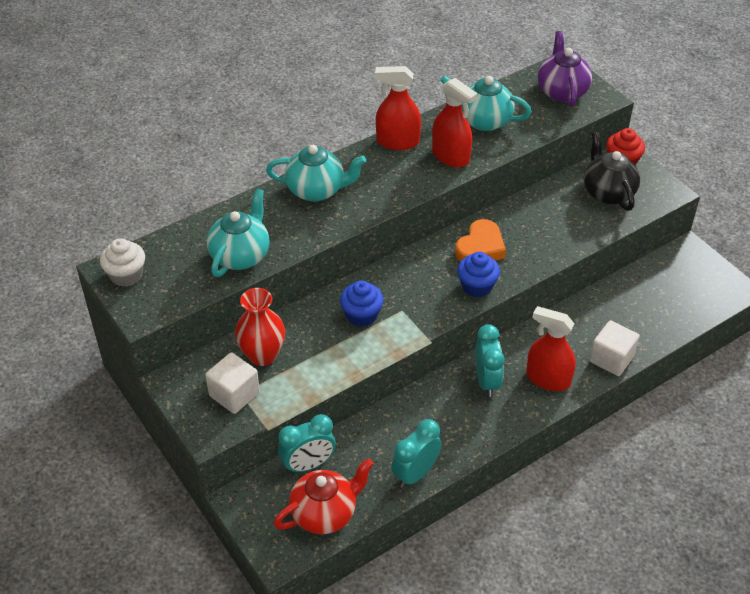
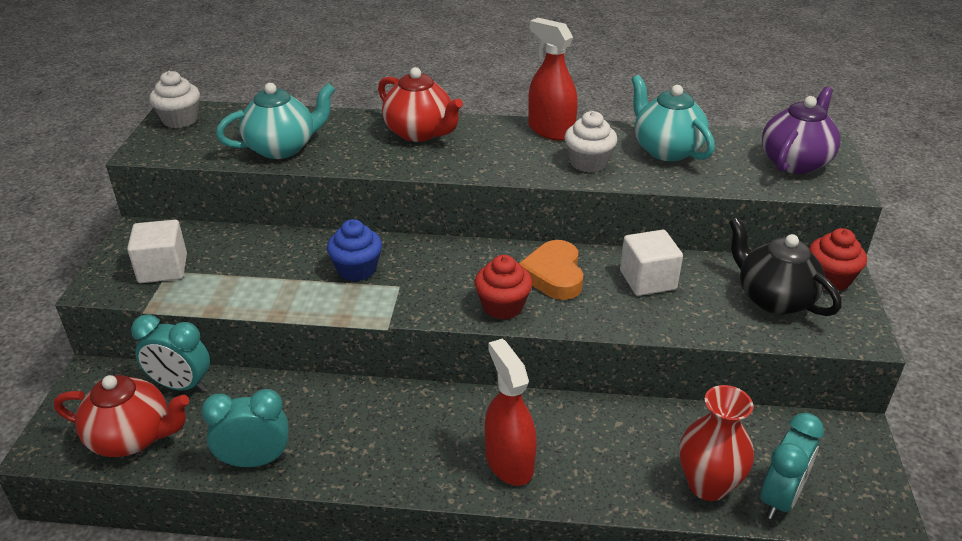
camera: 40 degrees right, 10 degrees down
red vase [235,288,285,366] -> red vase moved to [679,385,754,501]
turquoise teapot [266,145,366,202] -> red teapot [378,67,463,142]
red spray bottle [432,78,478,167] -> white cupcake [564,111,618,172]
orange heart [455,219,506,261] -> orange heart turned 105 degrees clockwise [519,240,583,300]
blue cupcake [457,252,500,297] -> red cupcake [475,255,533,320]
turquoise clock [475,324,505,397] -> turquoise clock moved to [761,413,824,520]
black teapot [584,132,640,211] -> black teapot turned 60 degrees counterclockwise [729,217,842,316]
white cube [590,320,640,376] -> white cube moved to [620,230,683,296]

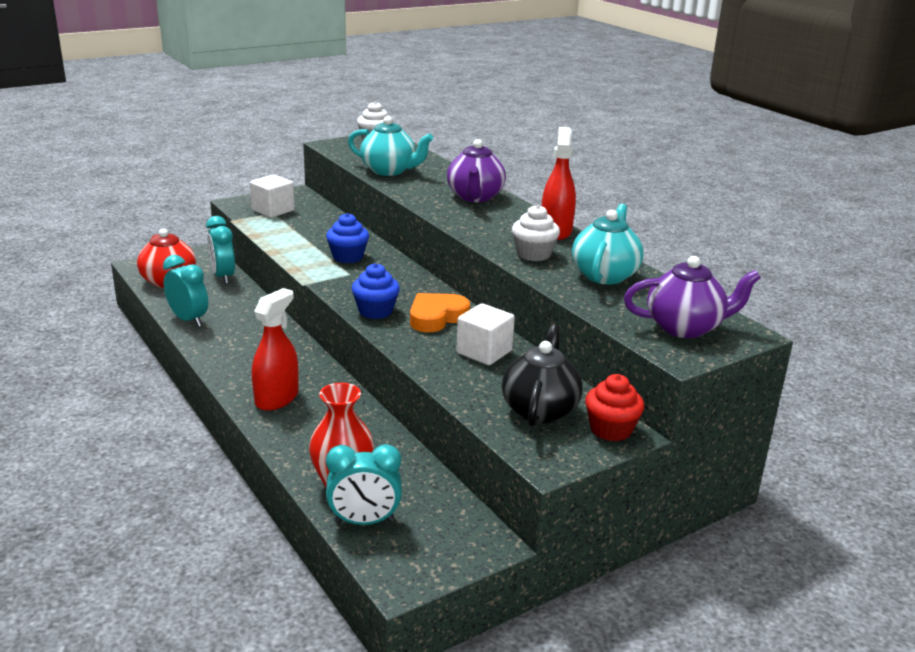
camera: 50 degrees right, 10 degrees down
red teapot [378,67,463,142] -> purple teapot [447,139,506,202]
red cupcake [475,255,533,320] -> blue cupcake [352,263,400,319]

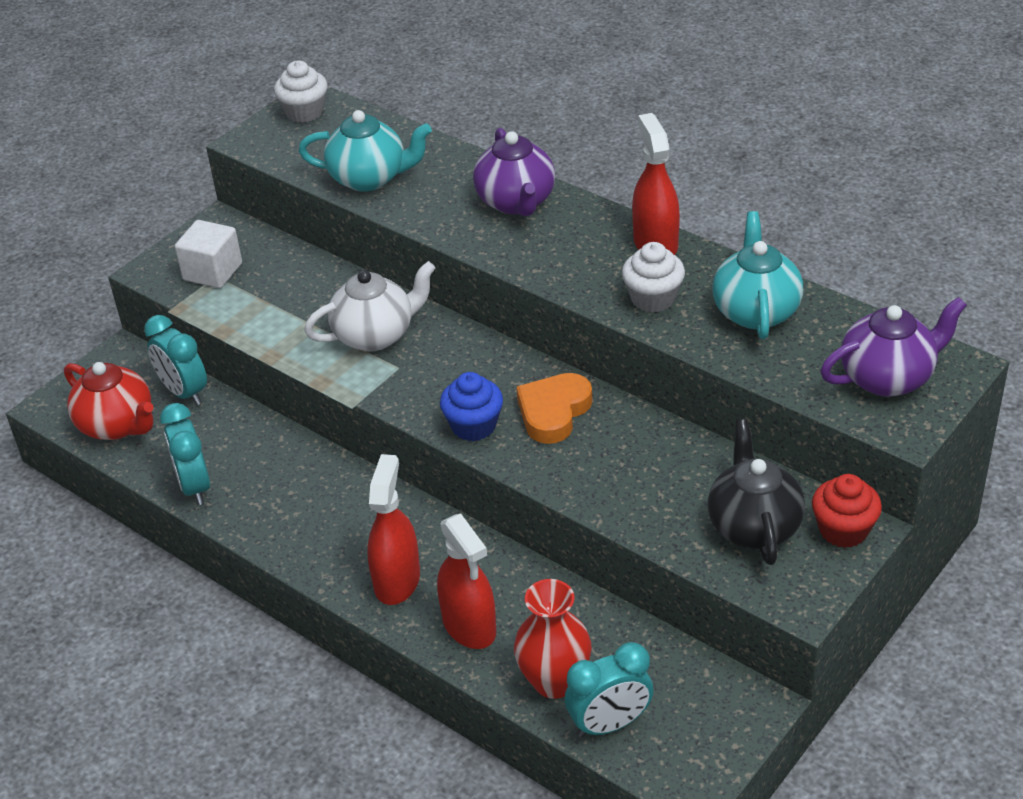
camera: 15 degrees left, 15 degrees up
turquoise clock [163,255,208,327] -> turquoise clock turned 135 degrees counterclockwise [160,403,210,505]
blue cupcake [326,213,369,263] -> white teapot [304,261,436,351]
white cube [456,303,515,365] -> none
none -> red spray bottle [437,514,496,649]

